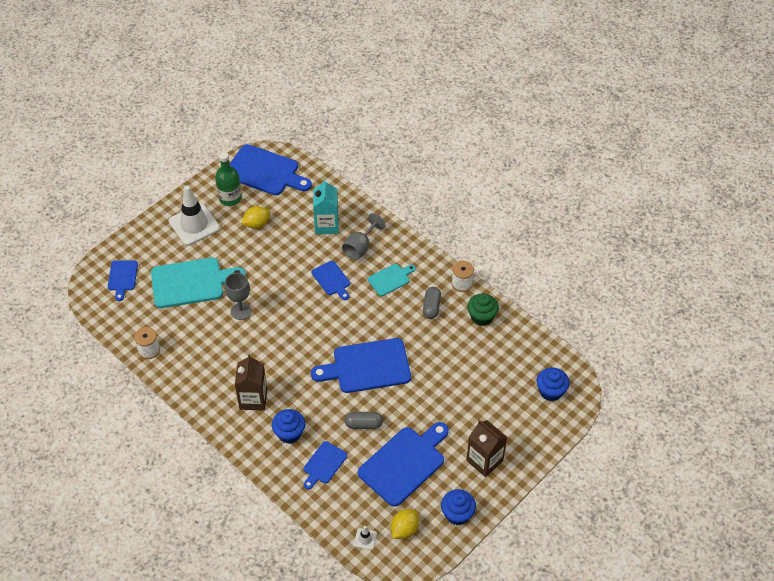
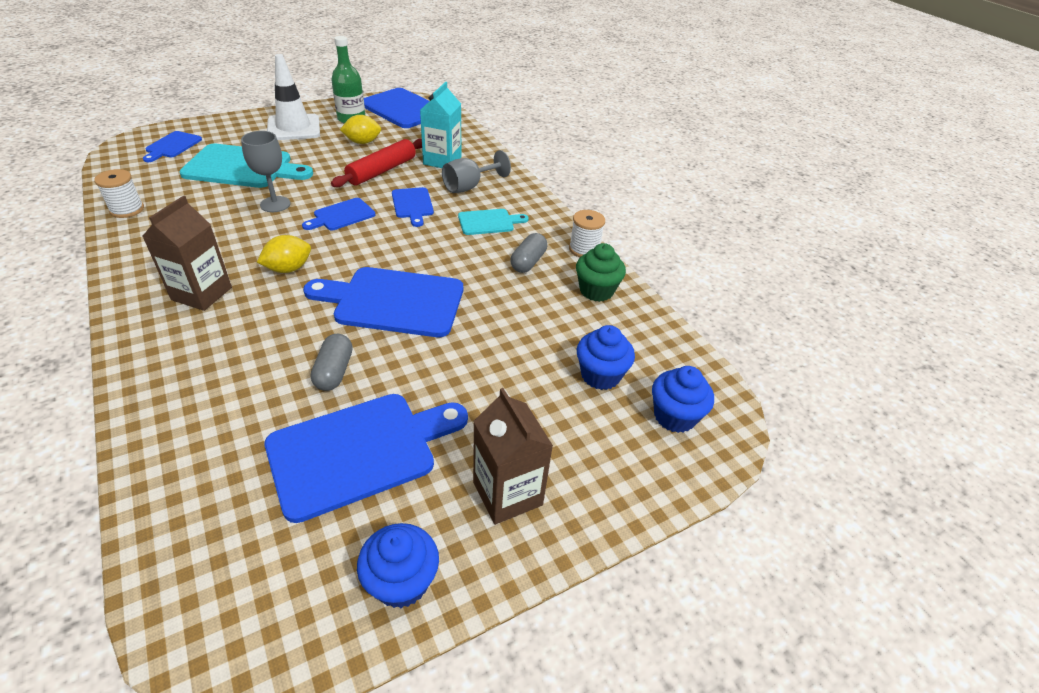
camera: 15 degrees right, 10 degrees down
blue cupcake [272,409,305,444] -> blue cupcake moved to [577,325,635,390]
blue cutting board [304,441,347,490] -> blue cutting board moved to [302,198,375,230]
grey capsule [344,412,383,429] -> grey capsule turned 75 degrees clockwise [311,334,353,391]
white traffic cone [354,526,377,550] -> none
yellow lemon [391,509,419,539] -> yellow lemon moved to [257,235,311,273]
none -> red rolling pin [331,138,422,187]

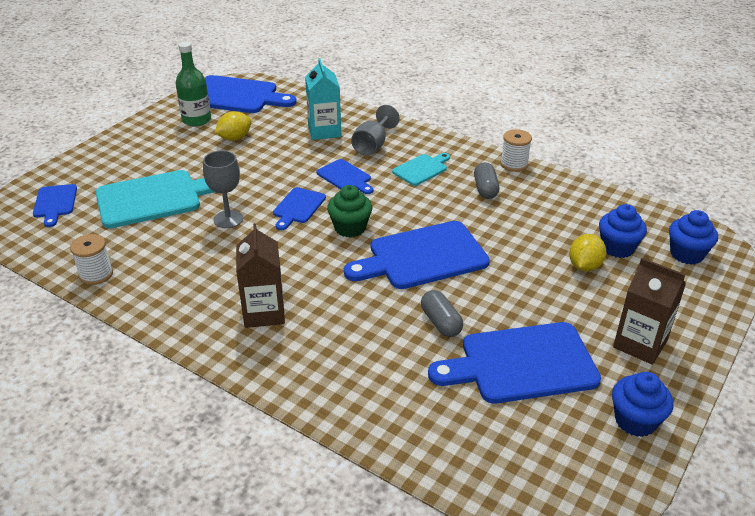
camera: 25 degrees left, 5 degrees down
yellow lemon [257,235,311,273] -> yellow lemon moved to [569,234,606,271]
blue cutting board [265,394,468,523] -> blue cutting board turned 135 degrees counterclockwise [428,322,601,404]
white traffic cone [267,54,320,140] -> none
red rolling pin [331,138,422,187] -> none
green cupcake [576,243,626,302] -> green cupcake moved to [327,185,372,238]

